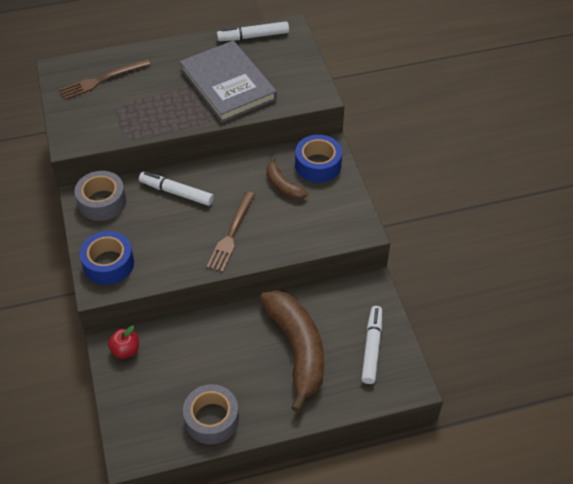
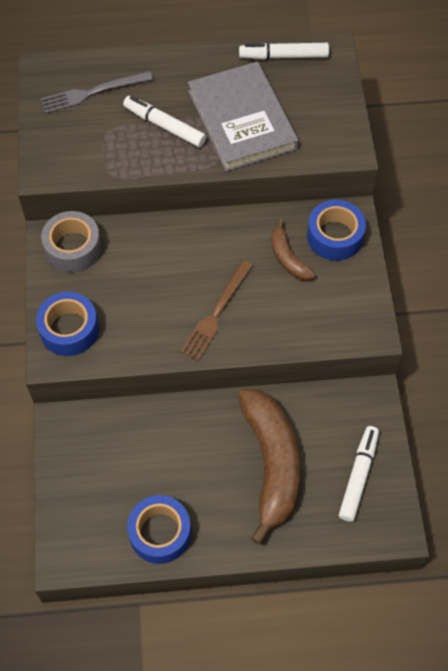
camera: 10 degrees right, 10 degrees up
brown fork [59,59,150,100] -> grey fork [40,71,153,114]
red apple [108,326,139,359] -> none
white marker [139,172,214,206] -> white marker moved to [123,96,206,147]
grey tape [183,384,239,445] -> blue tape [127,495,191,564]

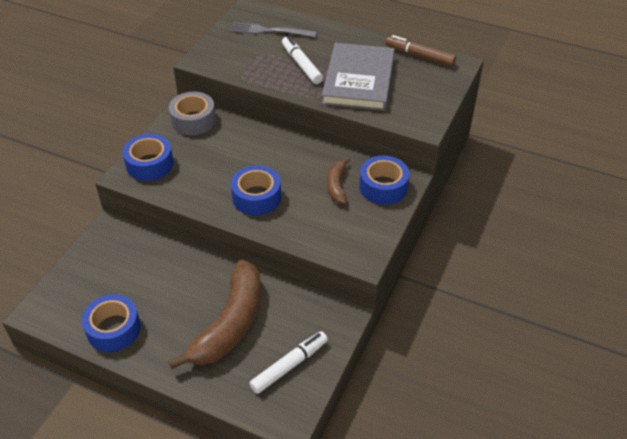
camera: 30 degrees right, 15 degrees down
brown fork [181,260,253,361] -> blue tape [231,165,281,215]
white marker [239,43,329,60] -> brown marker [386,35,456,66]

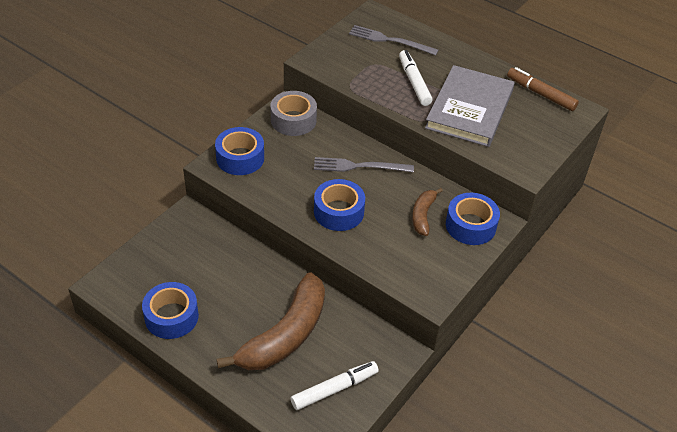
camera: 10 degrees right, 0 degrees up
none -> grey fork [314,157,414,172]

